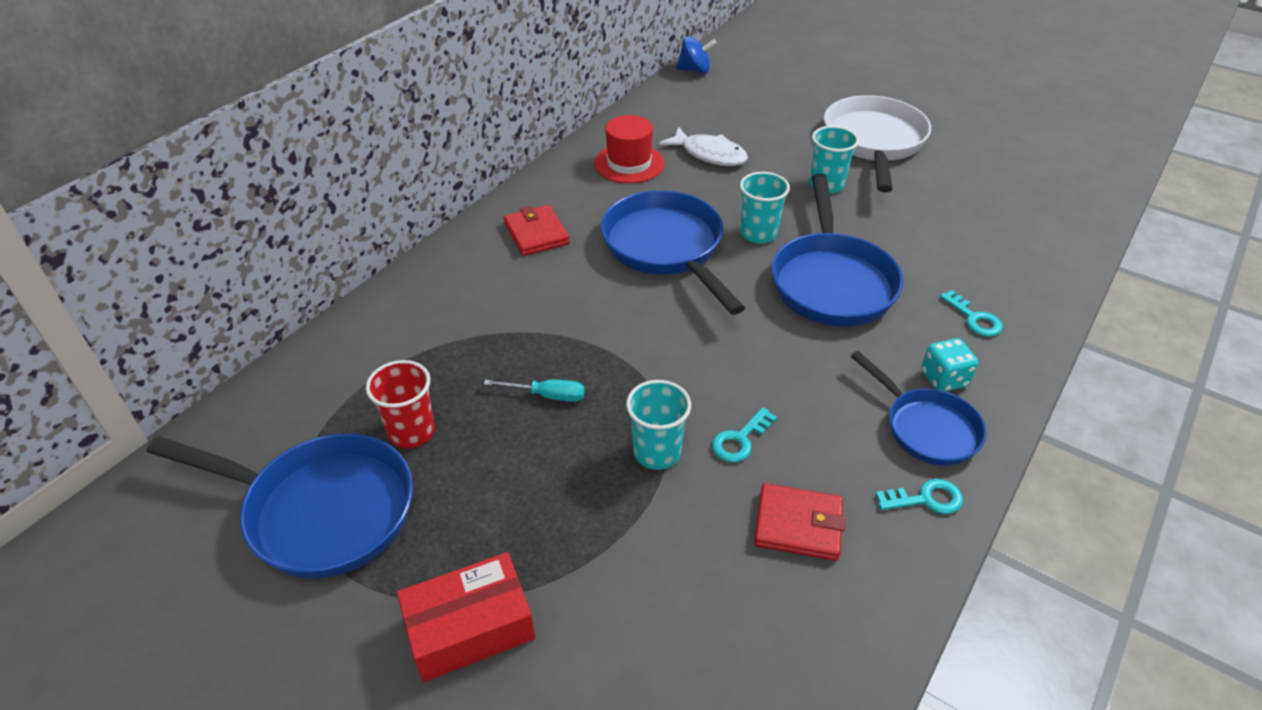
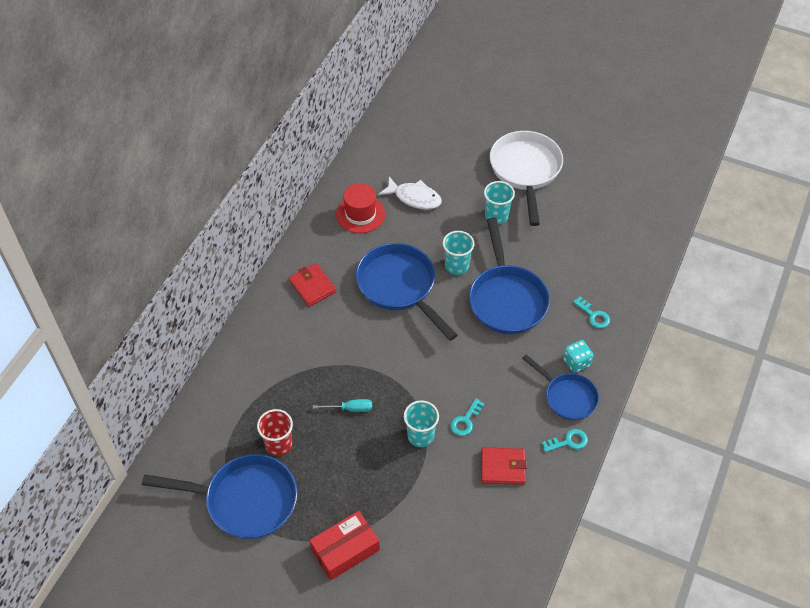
camera: 10 degrees left, 10 degrees up
blue spinning top [676,36,717,73] -> none

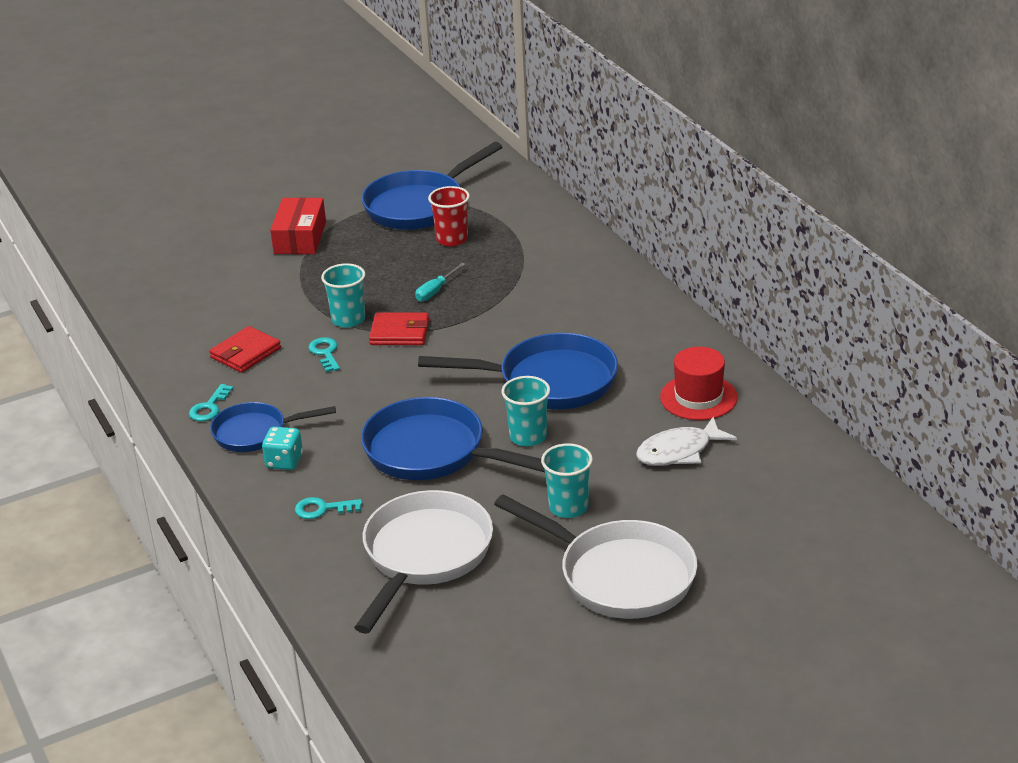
camera: 130 degrees right, 20 degrees down
red wallet [289,263,336,307] -> red wallet moved to [369,312,429,345]
none -> white pan [354,490,493,634]

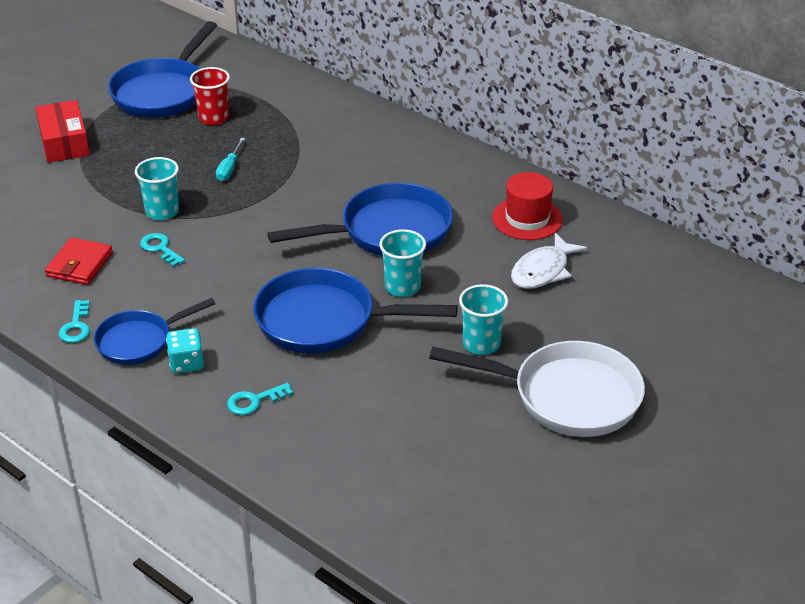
camera: 25 degrees left, 5 degrees up
white pan [354,490,493,634] -> none
red wallet [369,312,429,345] -> none

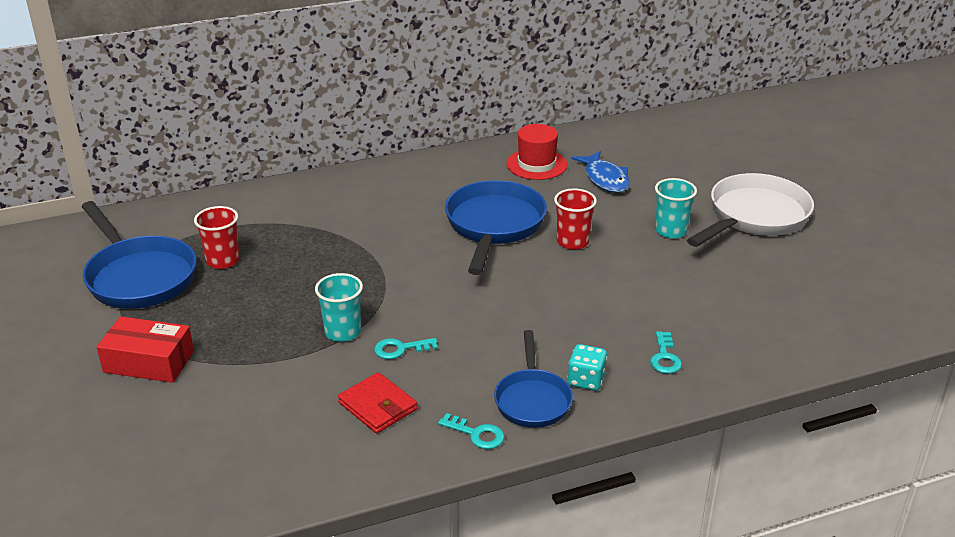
camera: 60 degrees left, 5 degrees down
turquoise screwdriver [216,138,245,181] -> none
blue pan [253,268,458,354] -> none
turquoise cup [379,229,426,297] -> red cup [554,188,597,250]
white fish [511,233,587,289] -> blue fish [572,151,630,193]

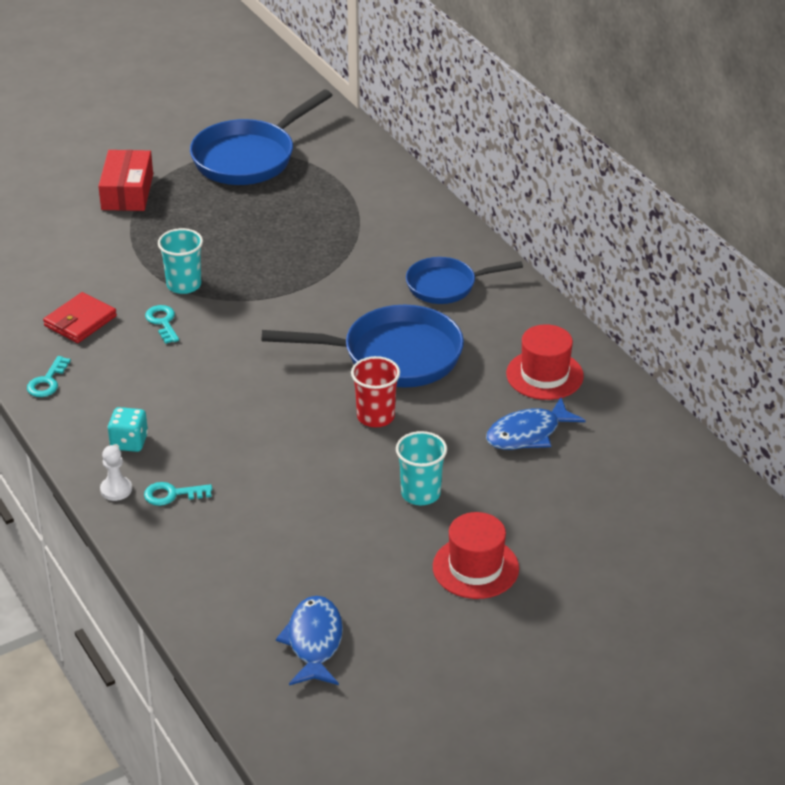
camera: 80 degrees right, 5 degrees up
red cup [194,206,240,269] -> none
blue pan [494,330,573,428] -> blue pan moved to [406,257,523,304]
white pan [687,173,814,247] -> red hat [433,512,519,599]
none -> white pawn [100,445,132,501]
none -> blue fish [276,596,343,685]

